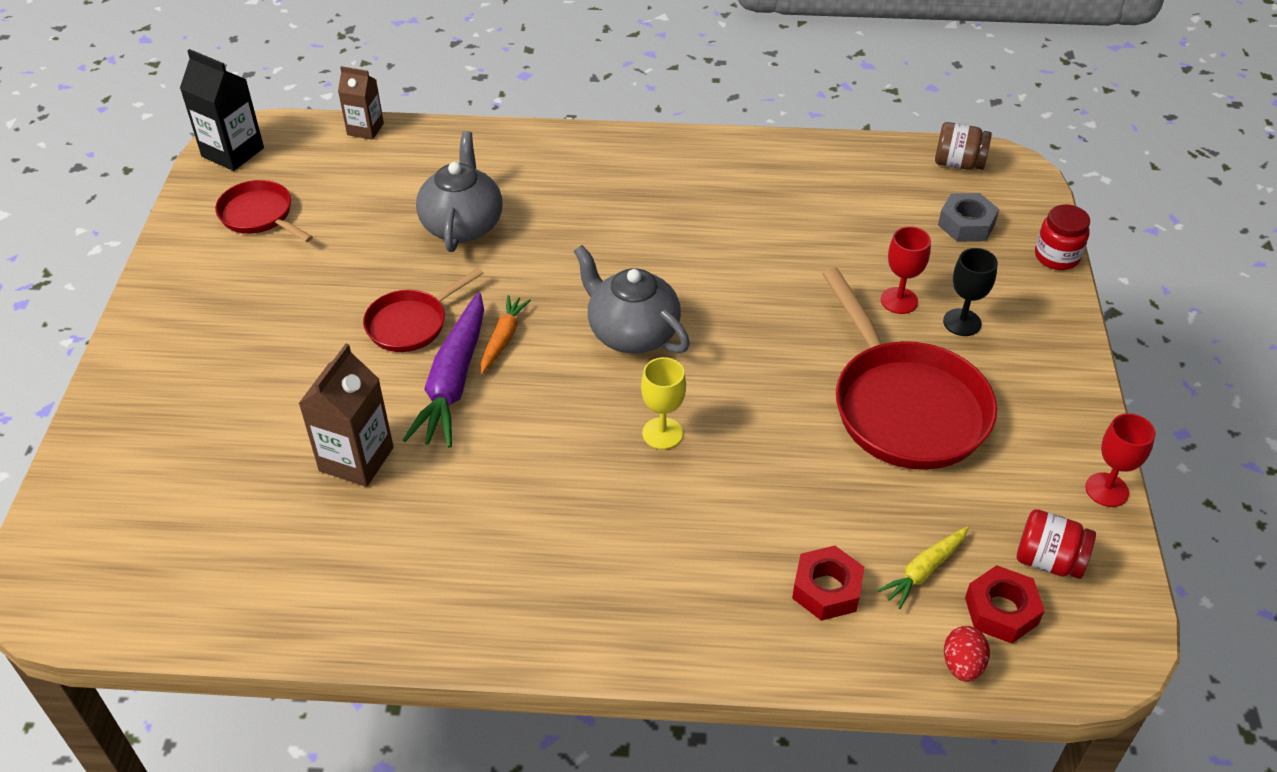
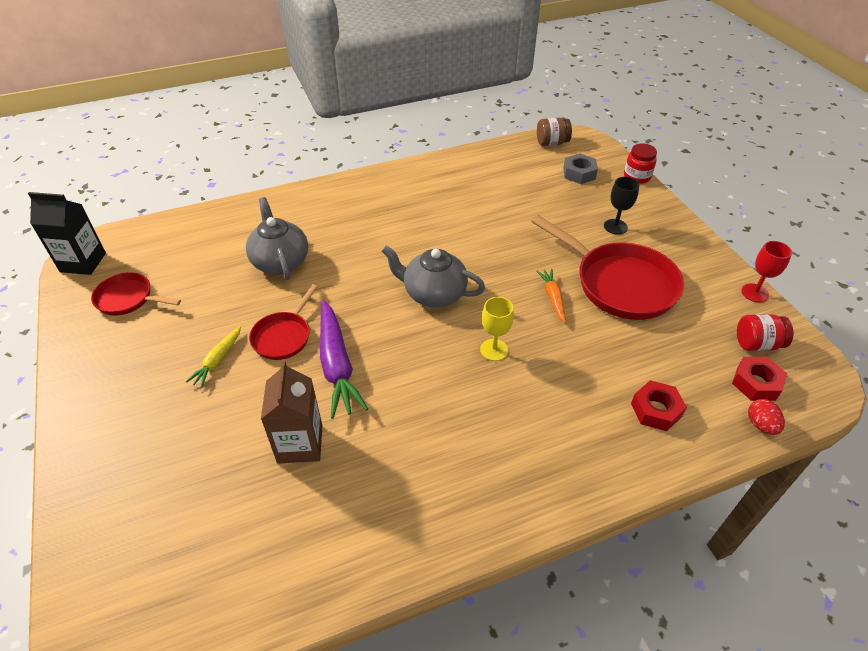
camera: 25 degrees left, 0 degrees up
brown carton [338,66,384,140] -> none
orange carrot [481,295,531,374] -> orange carrot moved to [536,269,566,323]
yellow carrot [877,526,968,609] -> yellow carrot moved to [186,326,241,388]
red goblet [881,226,931,314] -> none

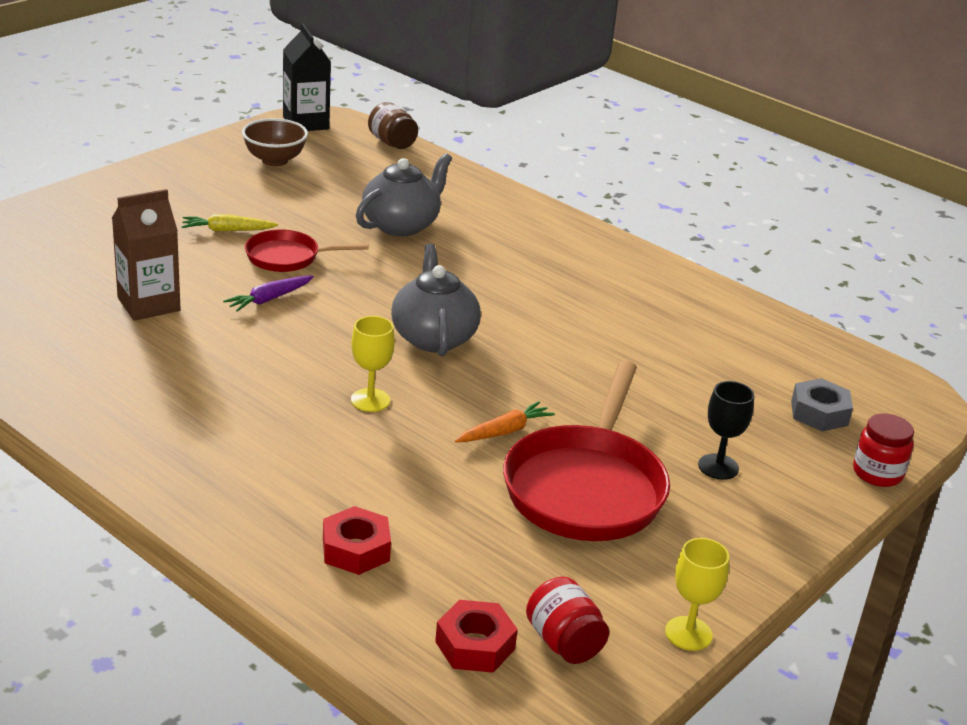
camera: 60 degrees right, 15 degrees down
red pan [91,272,181,316] -> brown bowl [242,118,308,166]
purple carrot [320,300,368,419] -> purple carrot [223,275,314,312], size x0.54
brown jar [537,118,572,146] -> brown jar moved to [368,102,418,149]
red goblet [742,241,792,303] -> yellow goblet [665,538,729,651]
red egg [748,399,785,435] -> none

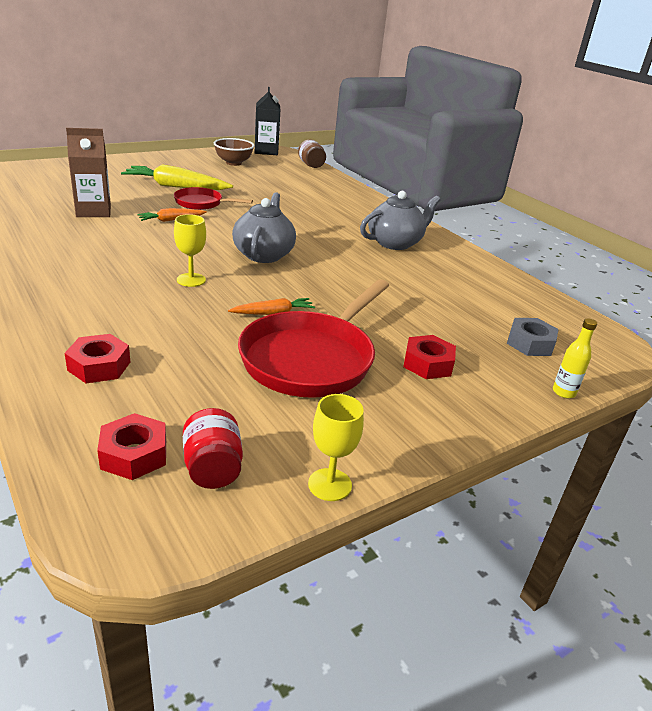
camera: 15 degrees right, 0 degrees up
yellow carrot [181,214,278,232] -> yellow carrot [121,164,233,190], size x1.85
purple carrot [223,275,314,312] -> orange carrot [137,208,207,222]
grey teapot [356,153,452,236] -> grey teapot moved to [360,191,440,250]
black goblet [698,381,754,480] -> red nut [403,335,456,379]
red jar [853,413,914,487] -> yellow bottle [553,318,597,398]

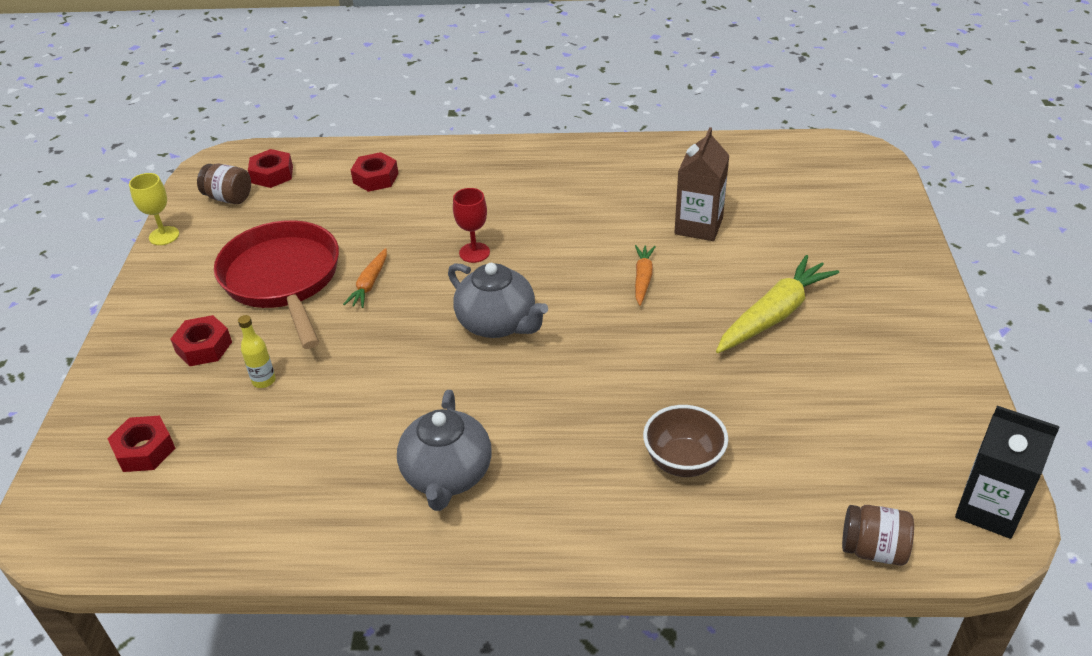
camera: 130 degrees right, 10 degrees up
red pan [174,187,253,210] -> none
yellow goblet [174,214,206,287] -> red goblet [453,188,490,263]
red jar [183,408,243,489] -> brown jar [197,163,251,204]
brown bowl [214,138,254,166] -> brown bowl moved to [643,405,728,477]
grey nut [507,318,559,356] -> red nut [107,416,175,472]
yellow bottle [553,318,597,398] -> yellow bottle moved to [238,315,276,388]

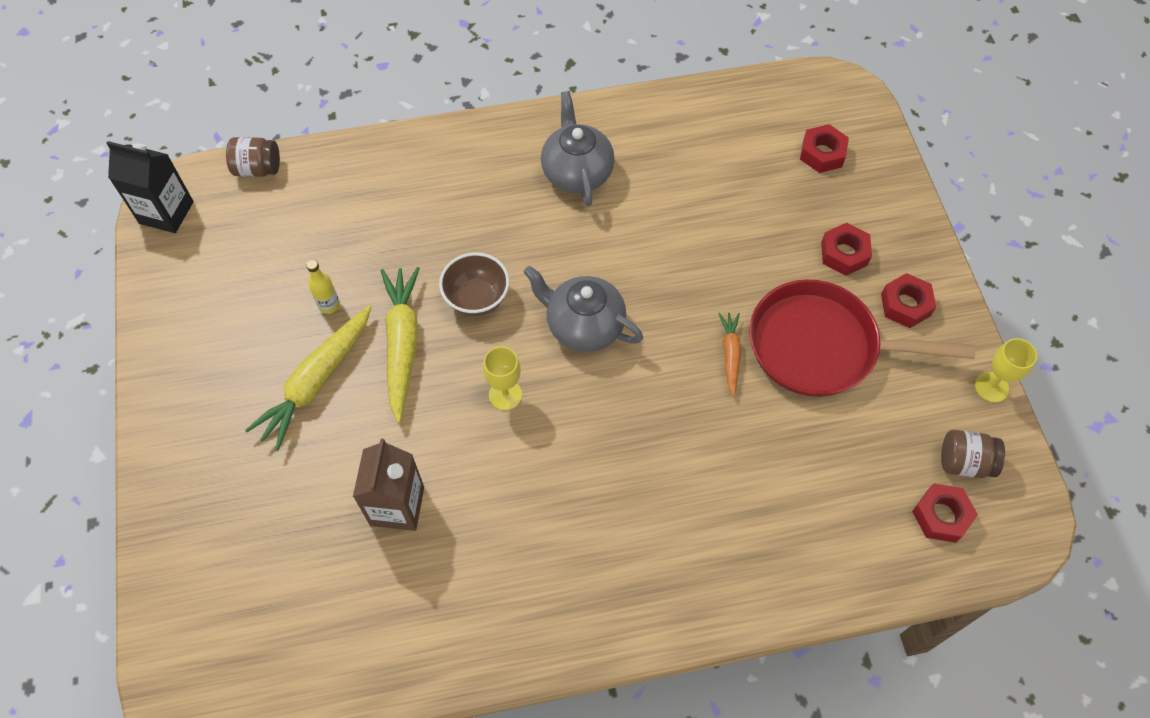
camera: 165 degrees right, 20 degrees up
red pan [214,220,339,349] -> red pan turned 135 degrees clockwise [750,279,975,397]
yellow bottle [238,315,276,388] -> yellow bottle moved to [306,259,340,314]
red nut [351,152,399,192] -> red nut moved to [881,273,936,328]
red goblet [453,188,490,263] -> none
orange carrot [635,245,656,306] -> none
brown bowl [643,405,728,477] -> brown bowl moved to [439,253,509,316]
none -> yellow carrot [381,267,420,423]
none -> yellow goblet [483,346,522,410]

